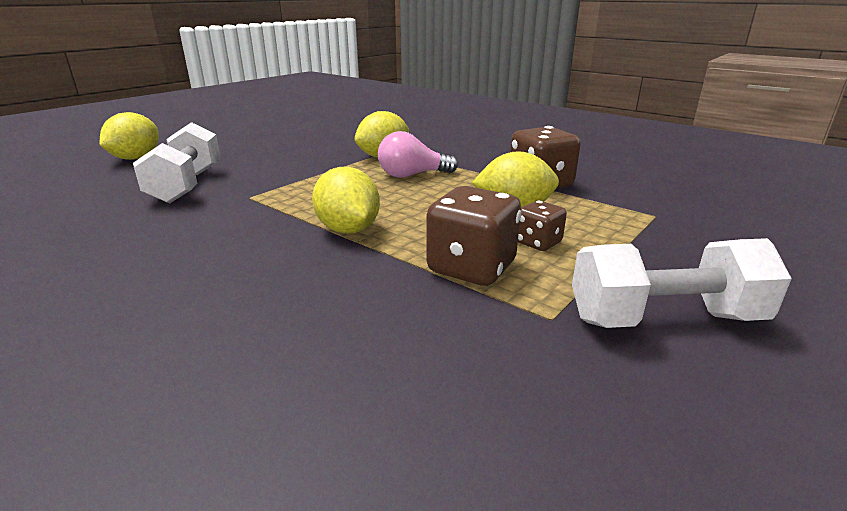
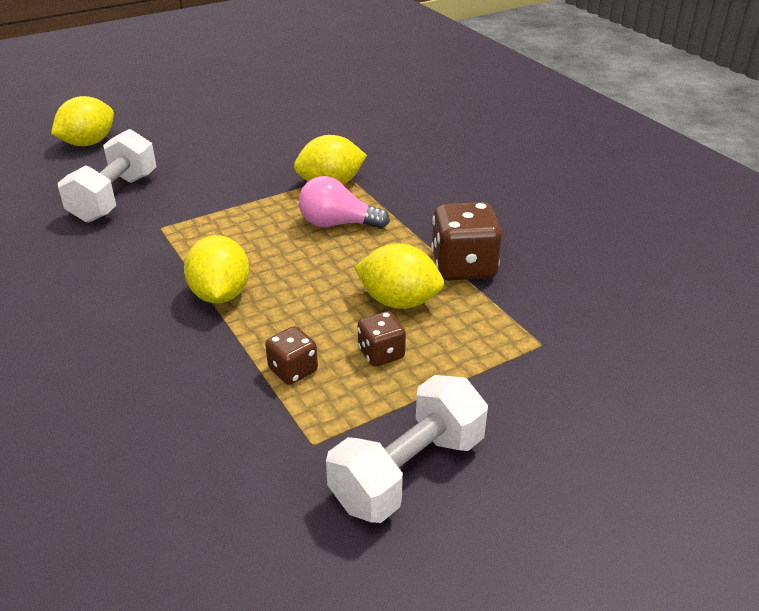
camera: 20 degrees right, 10 degrees up
brown dice [426,186,521,286] -> brown dice [265,326,318,385], size x0.57
white dumbbell [572,238,792,328] -> white dumbbell turned 60 degrees counterclockwise [326,375,488,523]

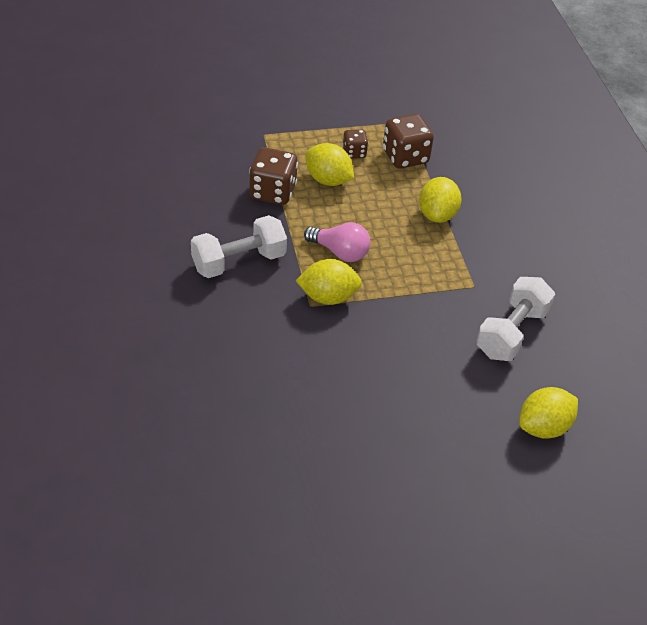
camera: 165 degrees left, 10 degrees up
brown dice [265,326,318,385] -> brown dice [383,114,434,169], size x1.77
white dumbbell [326,375,488,523] -> white dumbbell moved to [191,215,287,278]

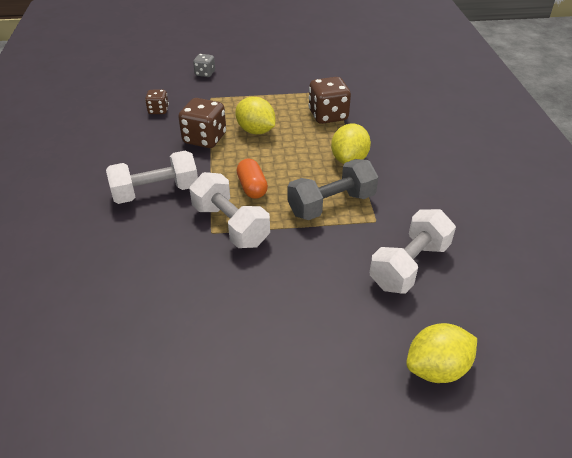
camera: 10 degrees right, 5 degrees down
yellow lemon [296,259,362,305] -> white dumbbell [189,172,270,248]
pink light bulb [304,222,370,262] -> orange capsule [237,159,268,199]
brown dice [342,130,368,159] -> brown dice moved to [145,90,169,114]
none -> grey dice [193,54,215,77]
none -> grey dumbbell [287,159,378,220]

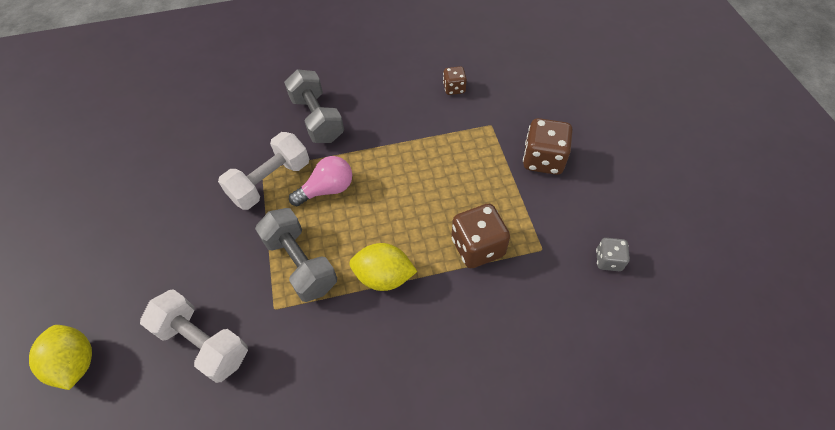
camera: 85 degrees right, 15 degrees up
white dumbbell [106,150,198,204] -> grey dumbbell [284,69,344,143]
brown dice [178,98,226,148] -> brown dice moved to [523,118,572,175]
grey dice [193,54,215,77] -> grey dice moved to [596,238,630,271]
yellow lemon [235,97,275,134] -> none
orange capsule [237,159,268,199] -> pink light bulb [289,156,352,206]

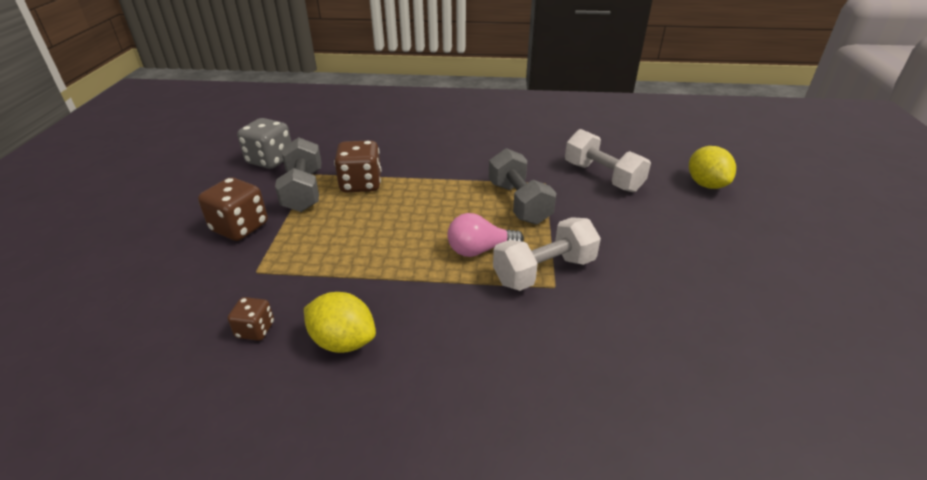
camera: 165 degrees left, 20 degrees down
grey dumbbell [284,69,344,143] -> grey dumbbell moved to [275,137,322,212]
yellow lemon [349,243,417,291] -> yellow lemon moved to [304,292,376,353]
grey dice [596,238,630,271] -> grey dice [237,118,291,169], size x1.77

